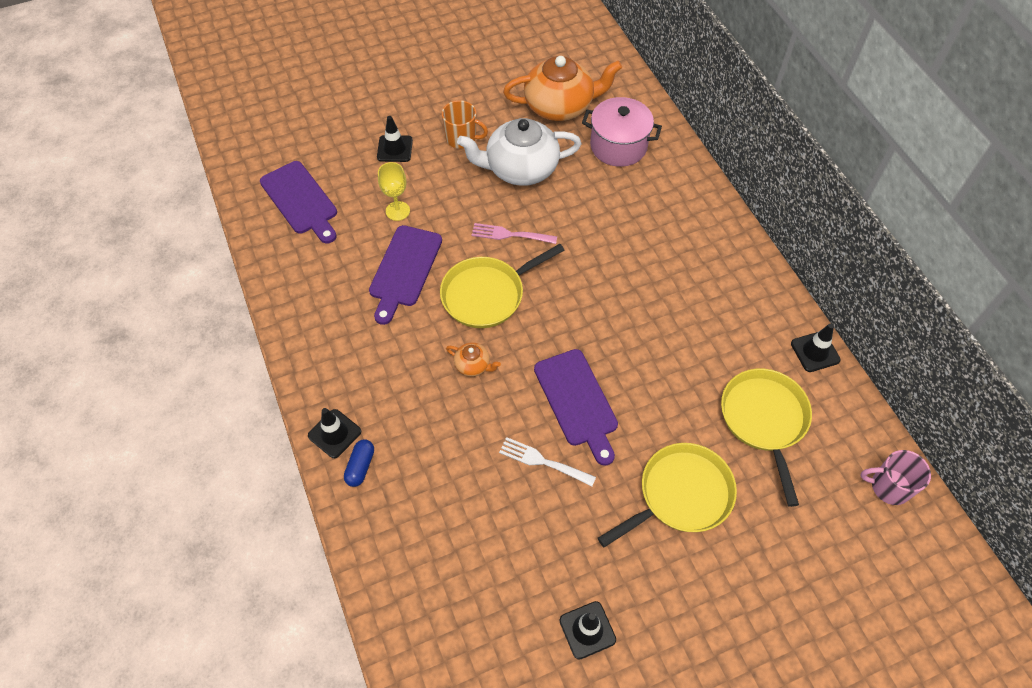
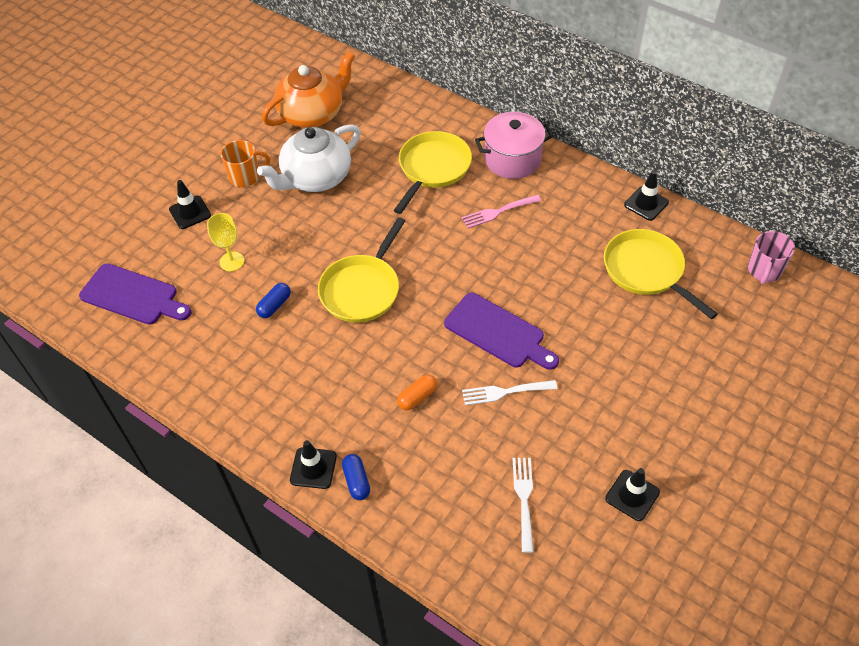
camera: 30 degrees left, 5 degrees down
purple cutting board [369,225,442,325] -> blue capsule [256,283,291,318]
orange teapot [446,342,501,377] -> none
pink fork [472,223,557,244] -> pink fork moved to [462,195,541,228]
pink pot [582,97,662,167] -> pink pot moved to [475,112,553,179]
yellow pan [598,443,737,547] -> yellow pan moved to [394,131,472,214]
pink mug [860,450,931,505] -> pink mug turned 45 degrees counterclockwise [748,231,795,284]
none -> orange capsule [397,374,437,410]
none -> white fork [513,458,534,553]

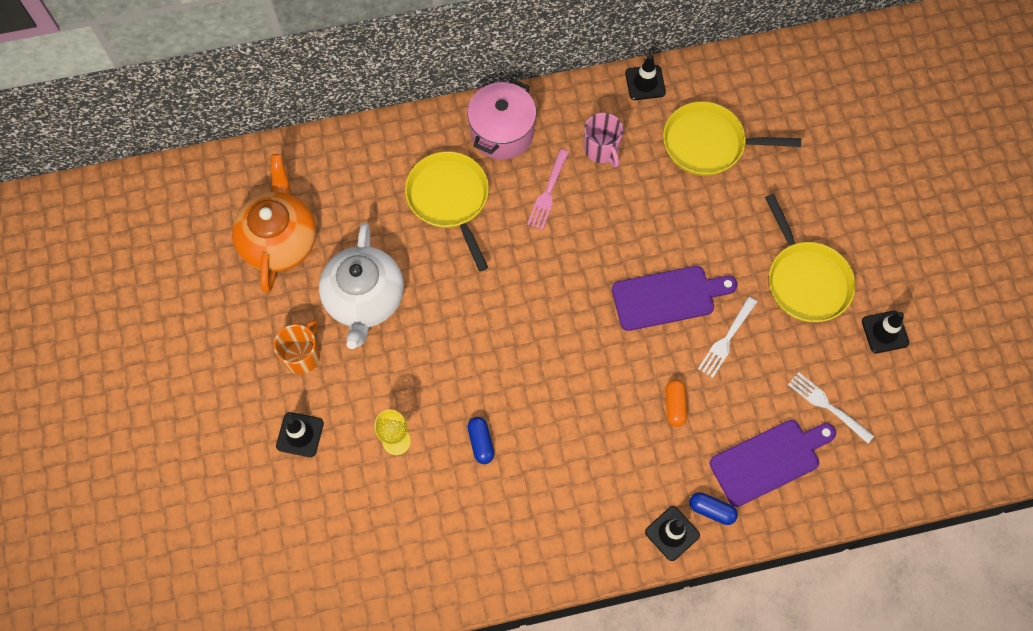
camera: 50 degrees left, 15 degrees up
purple cutting board [79,263,191,325] -> purple cutting board moved to [710,420,836,507]
yellow pan [318,217,405,323] -> yellow pan moved to [765,194,855,322]
pink mug [748,231,795,284] -> pink mug moved to [584,113,623,167]

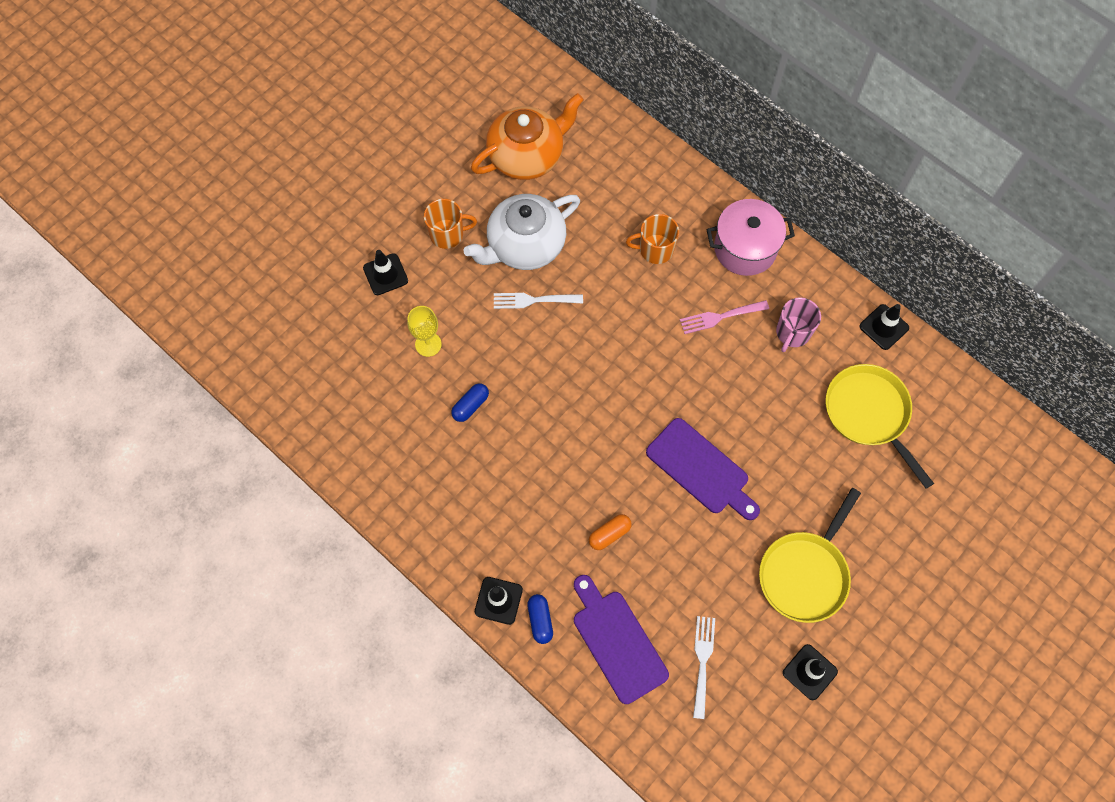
camera: 55 degrees right, 0 degrees up
yellow pan [405,151,489,271] -> orange mug [626,214,679,264]
white fork [698,297,757,378] -> white fork moved to [494,293,583,309]
purple cutting board [710,420,836,507] -> purple cutting board turned 150 degrees counterclockwise [574,575,669,704]

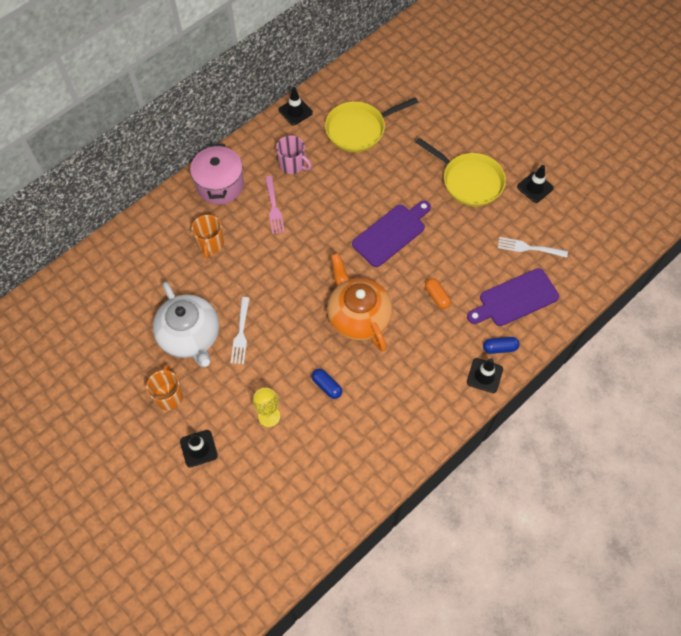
camera: 85 degrees left, 5 degrees down
orange teapot [471,93,584,180] -> orange teapot moved to [327,253,392,352]

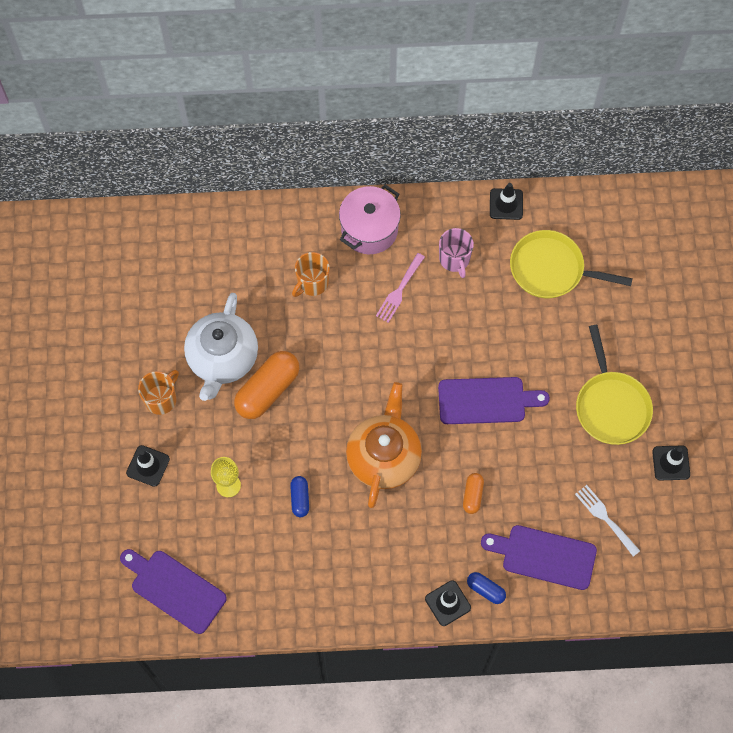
camera: 40 degrees right, 5 degrees up
white fork [231,297,250,364] -> orange capsule [234,351,299,419]
none -> purple cutting board [120,549,227,634]

